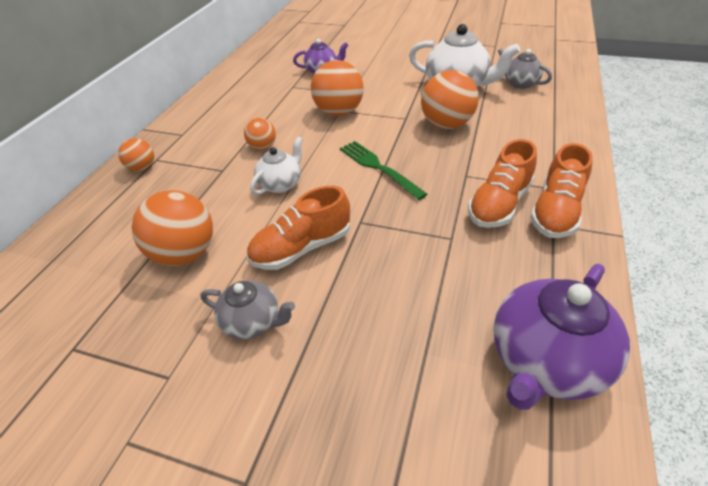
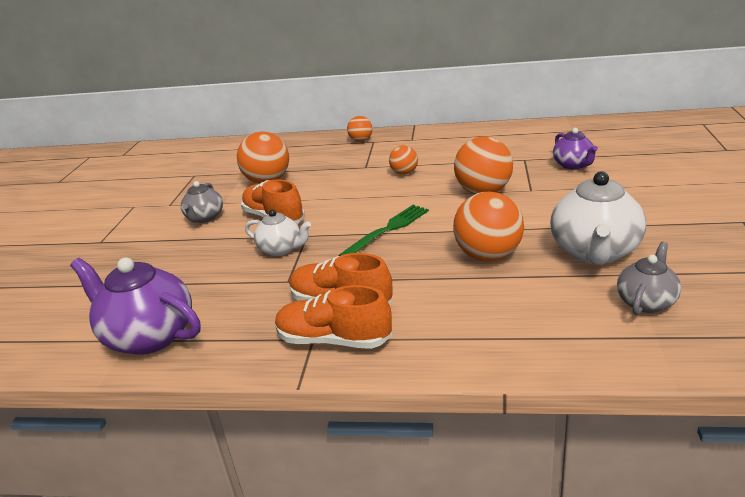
camera: 80 degrees right, 15 degrees down
white teapot [250,137,303,195] -> white teapot moved to [245,209,311,256]

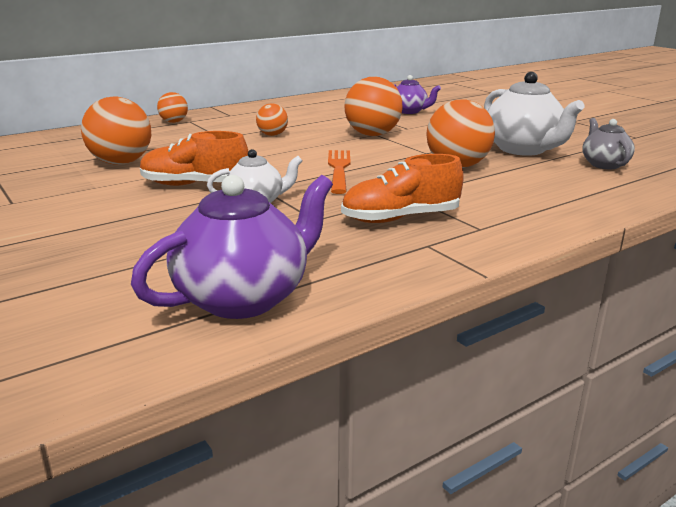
camera: 45 degrees left, 5 degrees down
purple teapot [70,257,200,355] -> purple teapot turned 150 degrees clockwise [131,175,333,319]
grey teapot [181,181,223,223] -> none
orange shoe [275,285,392,349] -> none
green fork [338,205,429,256] -> orange fork [328,150,351,194]

